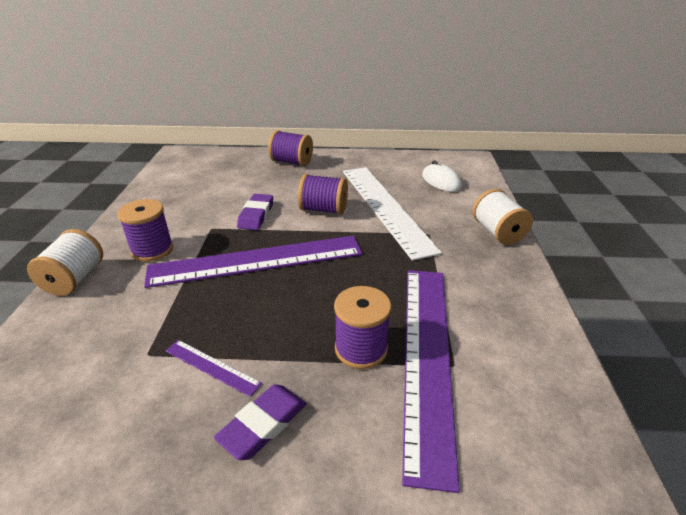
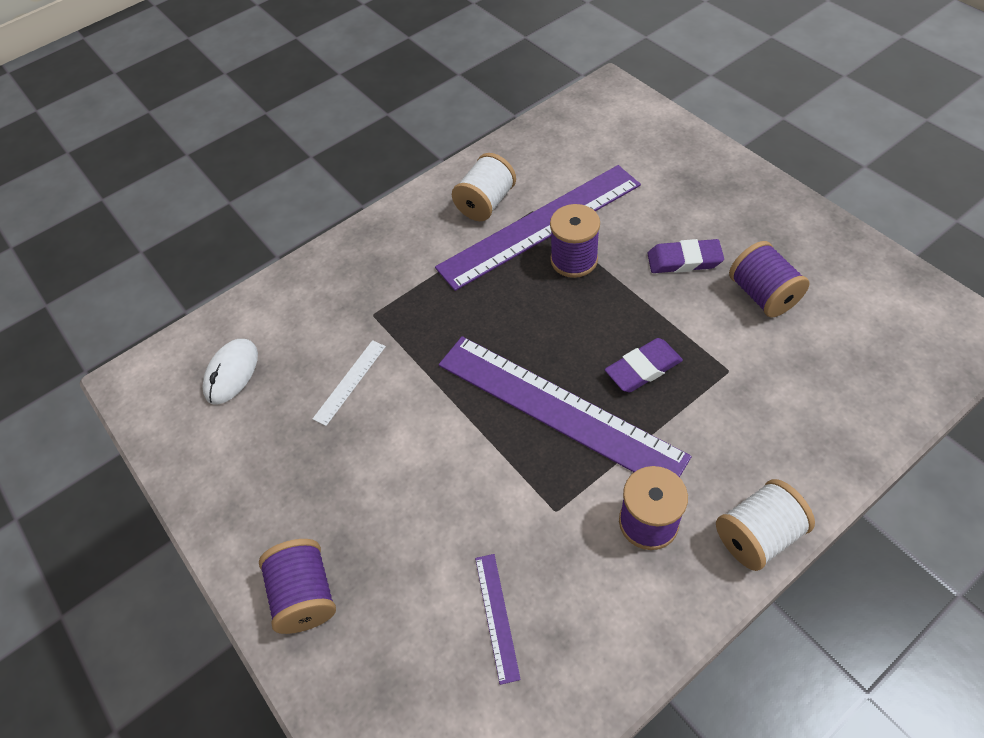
camera: 125 degrees left, 20 degrees up
purple ruler [166,340,262,397] -> purple ruler moved to [475,554,521,685]
purple eraser [237,194,273,230] -> purple eraser moved to [605,338,683,392]
purple spool [298,174,348,215] -> purple spool moved to [729,241,810,318]
white ruler [343,167,442,261] -> white ruler [313,340,386,426], size x0.41
white spool [473,189,533,245] -> white spool moved to [452,153,516,221]

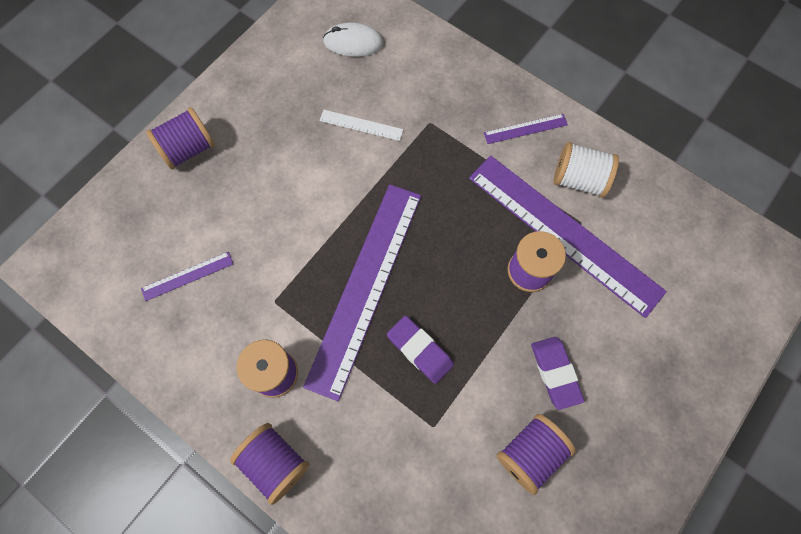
camera: 70 degrees right, 15 degrees up
white spool [716,479,815,571] -> purple spool [230,423,310,505]
none -> purple ruler [484,114,568,144]

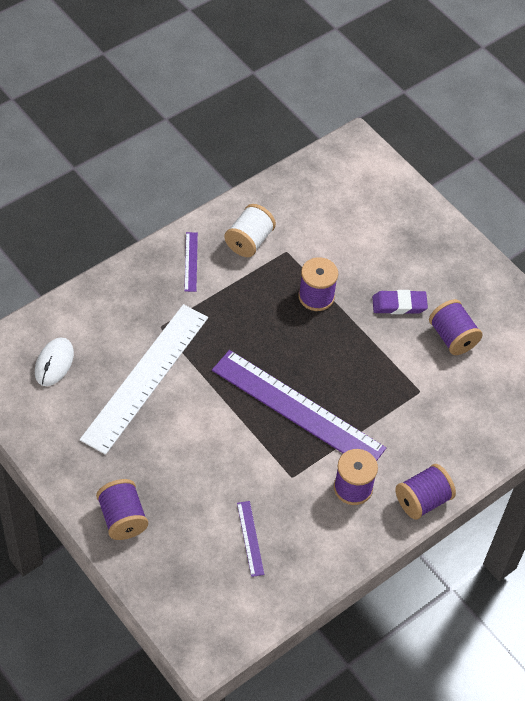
camera: 80 degrees left, 15 degrees down
white ruler [319,110,404,141] -> white ruler [80,304,208,455], size x2.45
purple eraser [387,316,454,384] -> none
purple ruler [469,156,667,318] -> none

